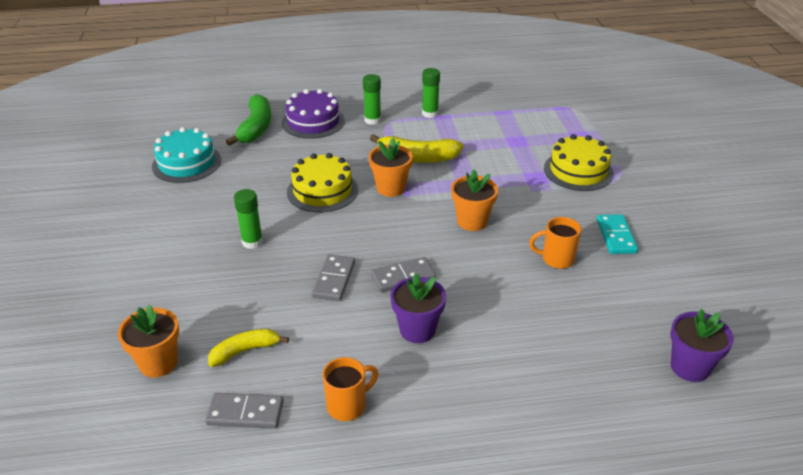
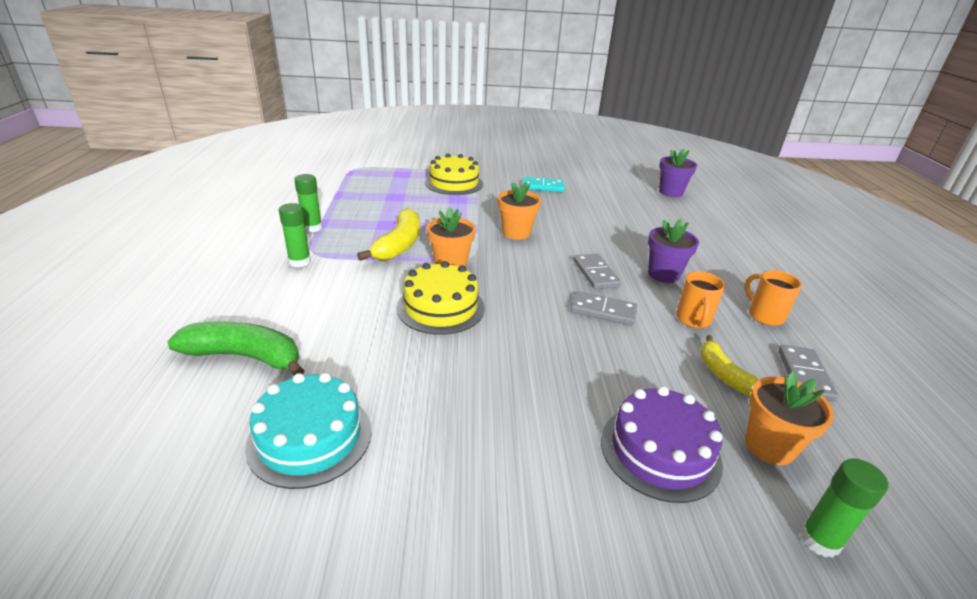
camera: 85 degrees left, 5 degrees down
green glue stick [234,189,263,249] -> green glue stick moved to [800,459,888,558]
purple cake [282,89,345,139] -> purple cake moved to [601,386,723,503]
orange mug [529,217,581,269] -> orange mug moved to [676,271,725,328]

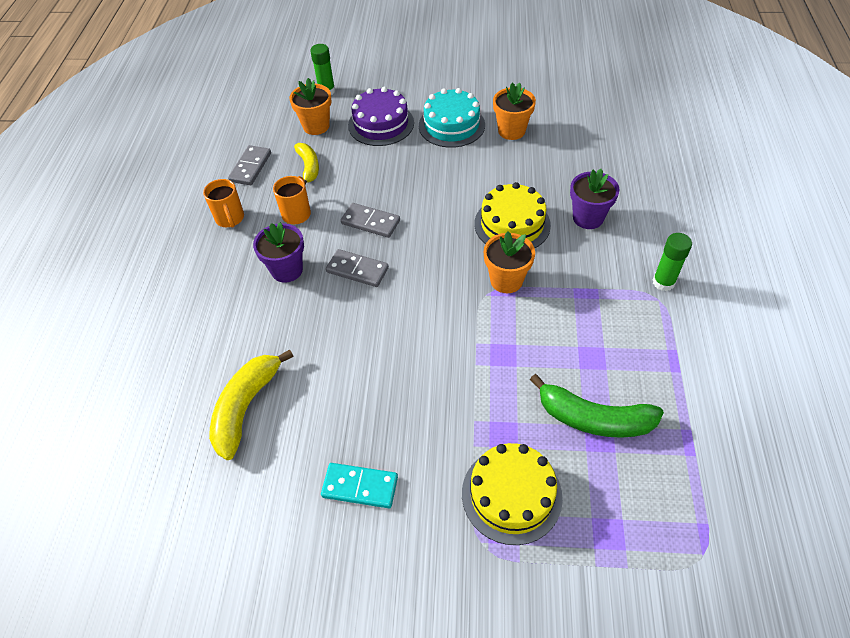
camera: 170 degrees left, 20 degrees up
green banana [167,321,304,375] -> green banana moved to [530,374,664,438]
turquoise cake [245,373,372,489] -> turquoise cake moved to [419,88,485,148]
green glue stick [294,174,322,232] -> none
yellow banana [357,208,420,261] -> yellow banana moved to [209,349,293,460]
orange flower pot [498,182,541,240] -> orange flower pot moved to [493,83,536,140]
grey domino [574,254,621,289] -> grey domino turned 60 degrees counterclockwise [326,249,389,287]
purple flower pot [659,149,697,197] -> purple flower pot moved to [570,169,619,229]

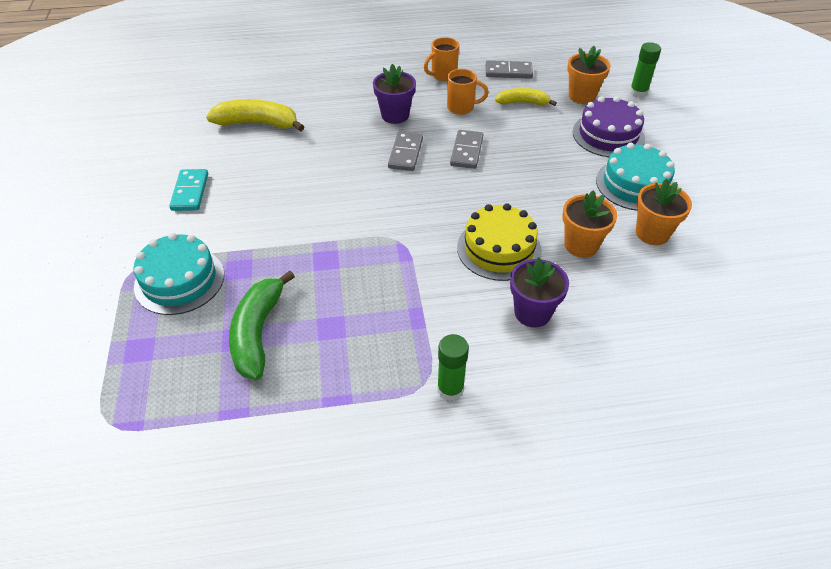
camera: 75 degrees right, 5 degrees down
yellow banana [294,143,319,184] -> yellow banana turned 150 degrees counterclockwise [495,88,557,106]
yellow cake [462,443,563,545] -> turquoise cake [133,233,224,315]
orange flower pot [484,231,535,293] -> orange flower pot moved to [562,191,617,258]

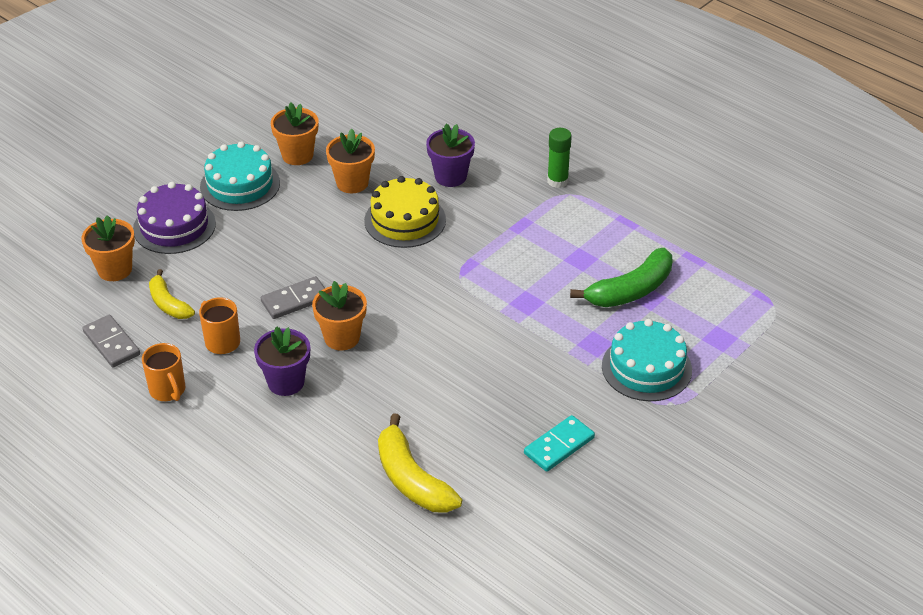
camera: 130 degrees left, 5 degrees down
grey domino [388,132,423,171] -> orange flower pot [312,281,367,350]
orange mug [424,37,459,81] -> orange mug turned 45 degrees clockwise [142,343,185,401]
green glue stick [630,42,661,98] -> none

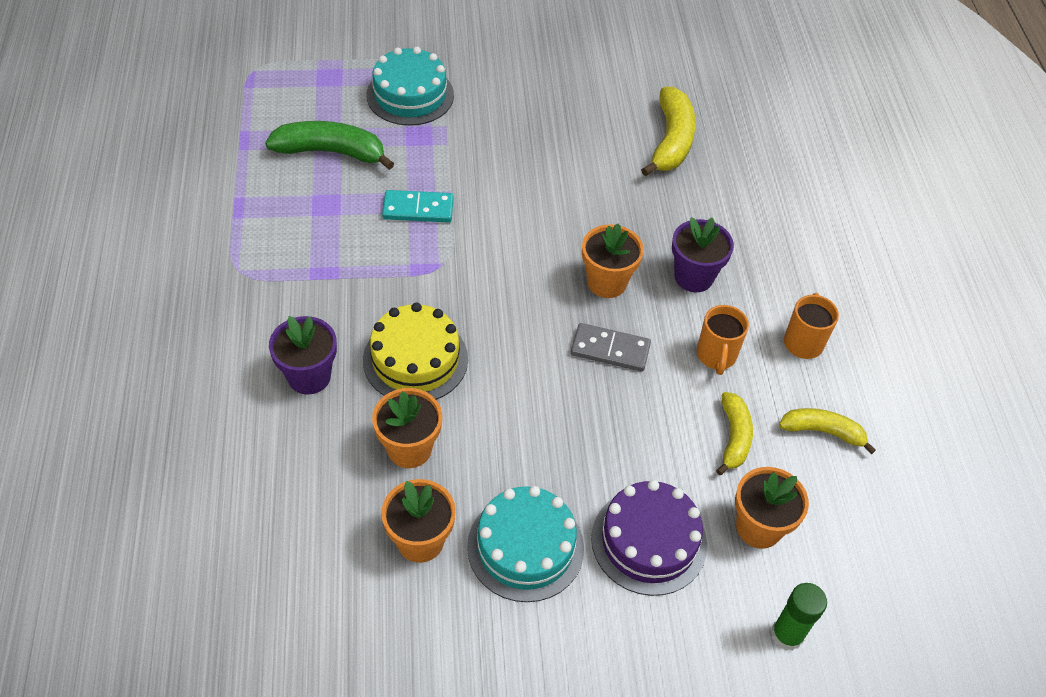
camera: 140 degrees left, 10 degrees up
grey domino [83,315,140,367] -> yellow banana [779,408,876,454]
turquoise domino [524,415,595,472] -> turquoise domino moved to [382,190,454,223]
green glue stick [547,128,572,188] -> green glue stick moved to [771,583,827,651]

